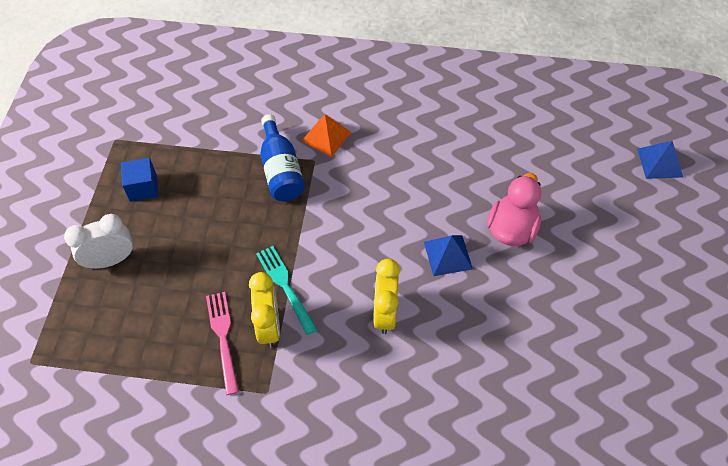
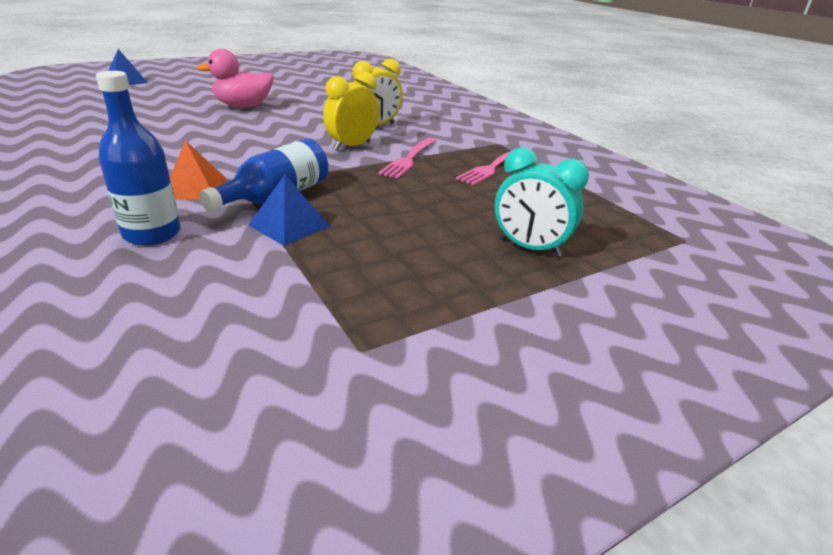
camera: 130 degrees left, 25 degrees down
white clock [64,214,133,269] -> turquoise clock [495,147,589,257]
blue cube [121,158,159,202] -> none
yellow clock [249,272,280,348] -> yellow clock moved to [323,72,379,151]
turquoise fork [256,246,317,335] -> pink fork [378,138,437,179]
blue pyramid [424,235,473,276] -> blue pyramid moved to [249,175,330,246]
none -> blue bottle [96,71,181,245]

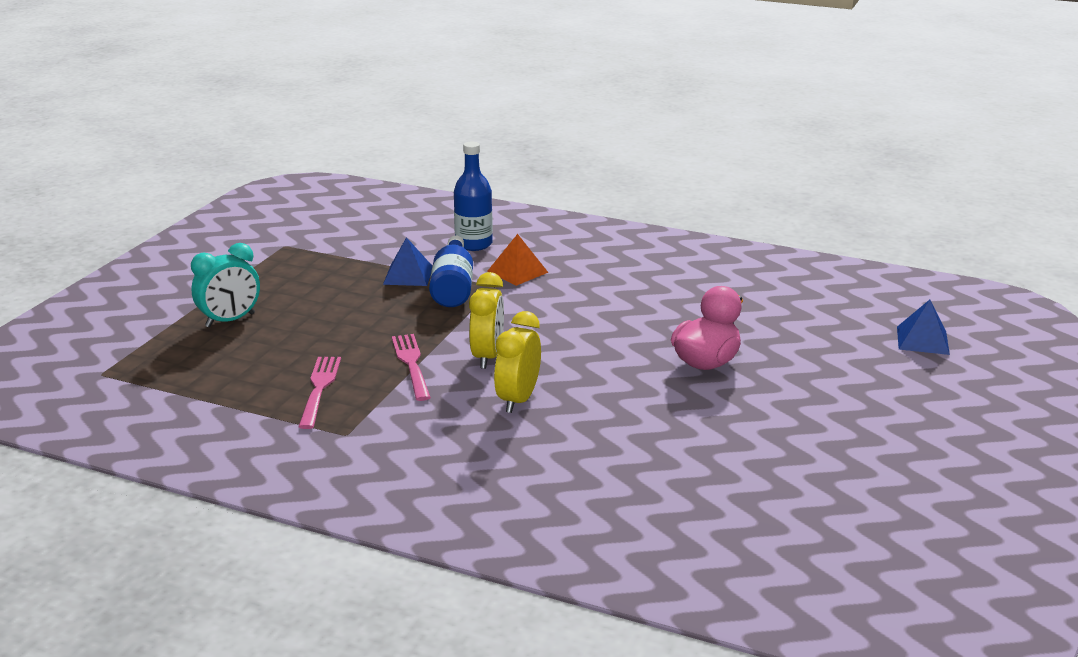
camera: 145 degrees right, 5 degrees down
turquoise clock [495,147,589,257] -> turquoise clock turned 150 degrees clockwise [191,243,260,327]

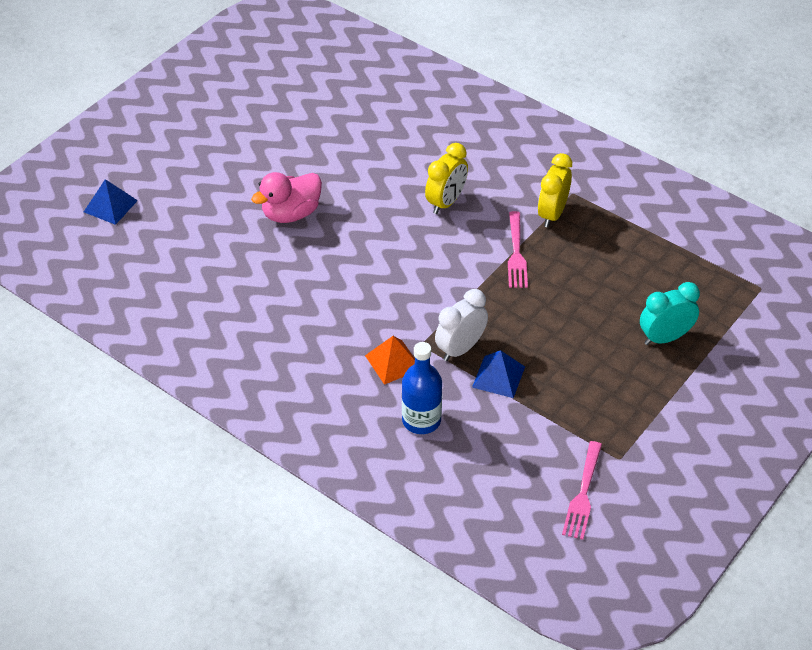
camera: 165 degrees left, 20 degrees up
pink fork [298,357,341,429] -> pink fork moved to [562,441,602,540]
blue bottle [429,236,473,307] -> white clock [435,289,488,361]
yellow clock [469,272,504,369] -> yellow clock moved to [538,153,572,227]

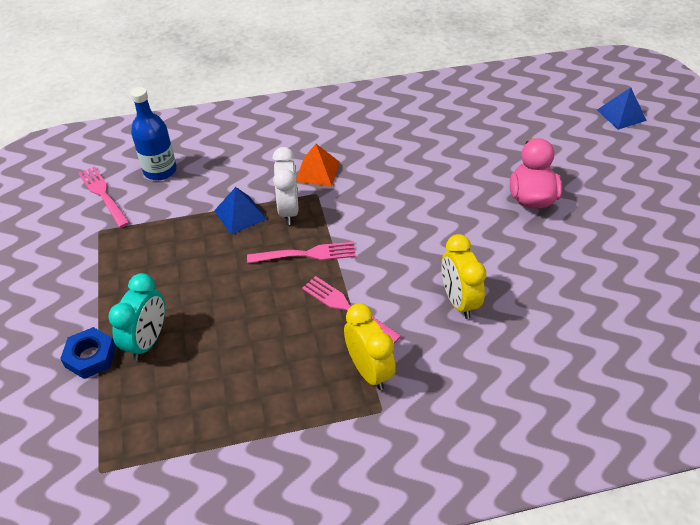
camera: 130 degrees right, 0 degrees up
blue bottle [402,342,442,434] -> blue bottle moved to [131,87,177,180]
none -> blue nut [60,327,116,379]
none -> pink fork [247,242,356,263]

